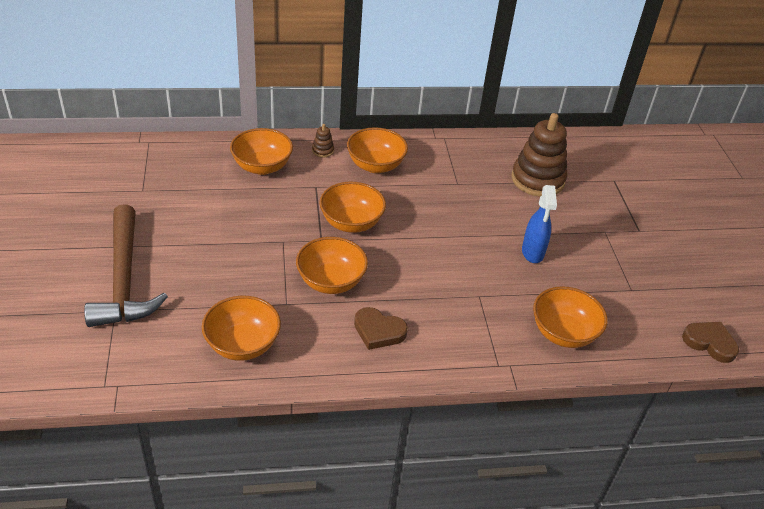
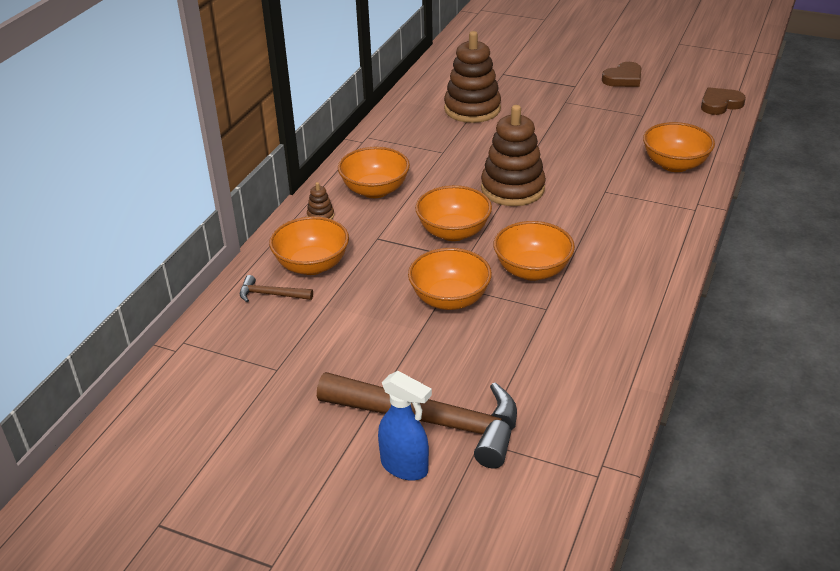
camera: 55 degrees left, 5 degrees down
orange bowl [202,296,281,361] -> orange bowl moved to [408,248,492,310]
brown heart [354,307,408,350] -> brown heart moved to [602,62,642,87]
blue spray bottle [522,185,557,263] -> blue spray bottle moved to [378,371,432,481]
none -> brown hammer [240,275,313,302]
none -> brown stacking toy [481,105,546,206]

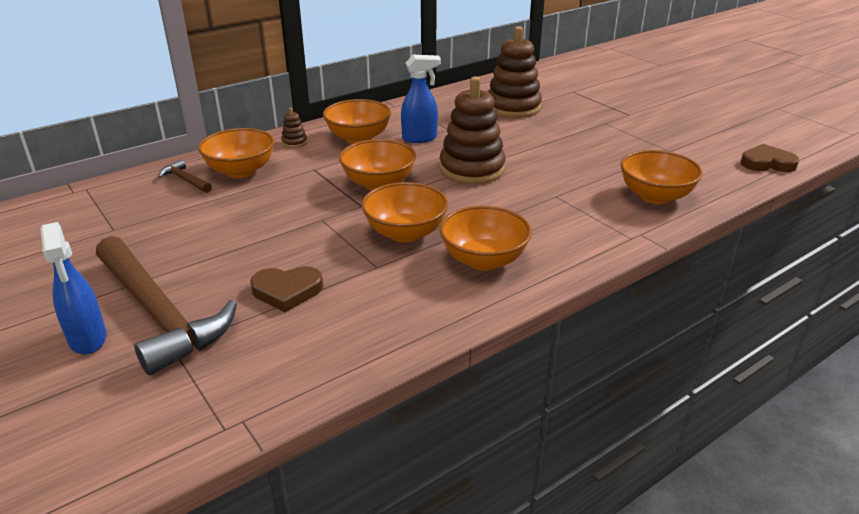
camera: 30 degrees right, 5 degrees down
orange bowl [408,248,492,310] -> orange bowl moved to [440,206,532,271]
brown heart [602,62,642,87] -> brown heart moved to [250,266,323,312]
none -> blue spray bottle [401,55,441,143]

